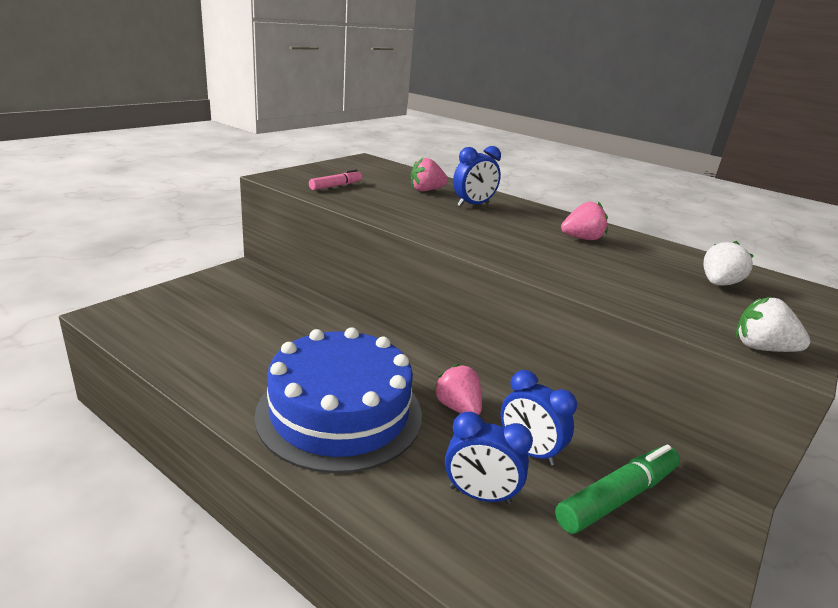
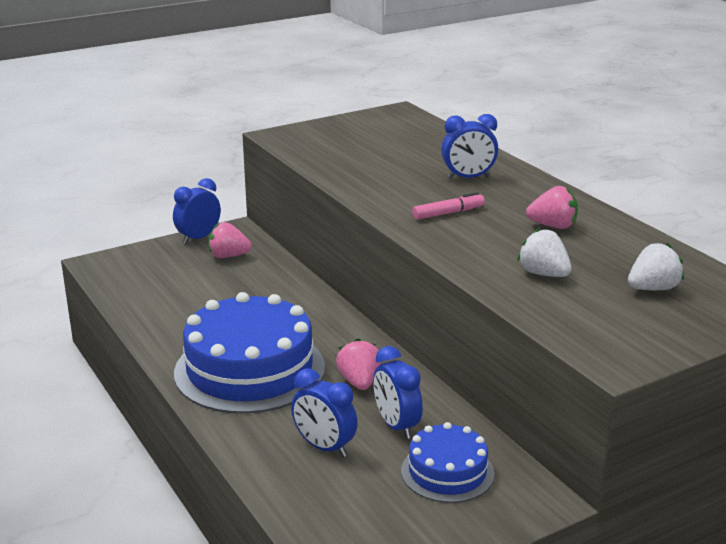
camera: 25 degrees right, 0 degrees up
pink marker [309,170,362,190] -> pink marker moved to [412,192,485,220]
pink strawberry [410,158,448,191] -> pink strawberry moved to [209,222,252,258]
green marker [555,444,680,534] -> blue cake [401,422,494,503]
white strawberry [736,296,810,352] -> white strawberry moved to [517,228,572,277]
none -> blue clock [173,178,221,244]

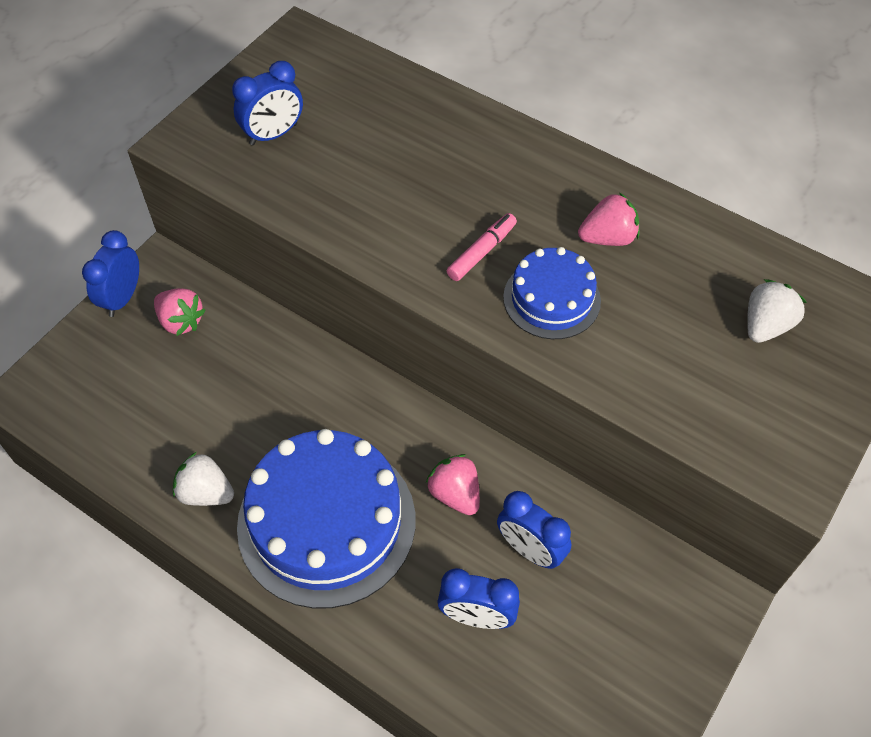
camera: 25 degrees left, 30 degrees up
pink strawberry [209,222,252,258] -> pink strawberry turned 120 degrees counterclockwise [154,288,206,336]
blue cake [401,422,494,503] -> blue cake moved to [503,247,601,339]
blue clock [441,114,498,179] -> blue clock moved to [232,61,303,145]
white strawberry [517,228,572,277] -> white strawberry moved to [173,452,234,506]

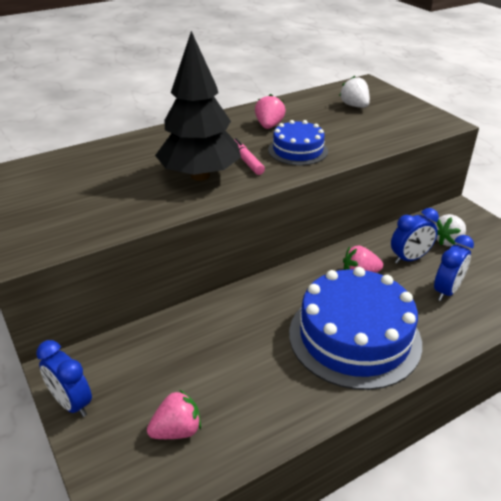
camera: 65 degrees left, 20 degrees down
pink strawberry [154,288,206,336] -> pink strawberry moved to [147,390,201,439]
white strawberry [173,452,234,506] -> white strawberry moved to [435,214,466,246]
blue clock [232,61,303,145] -> none
none -> black tree [155,31,241,181]

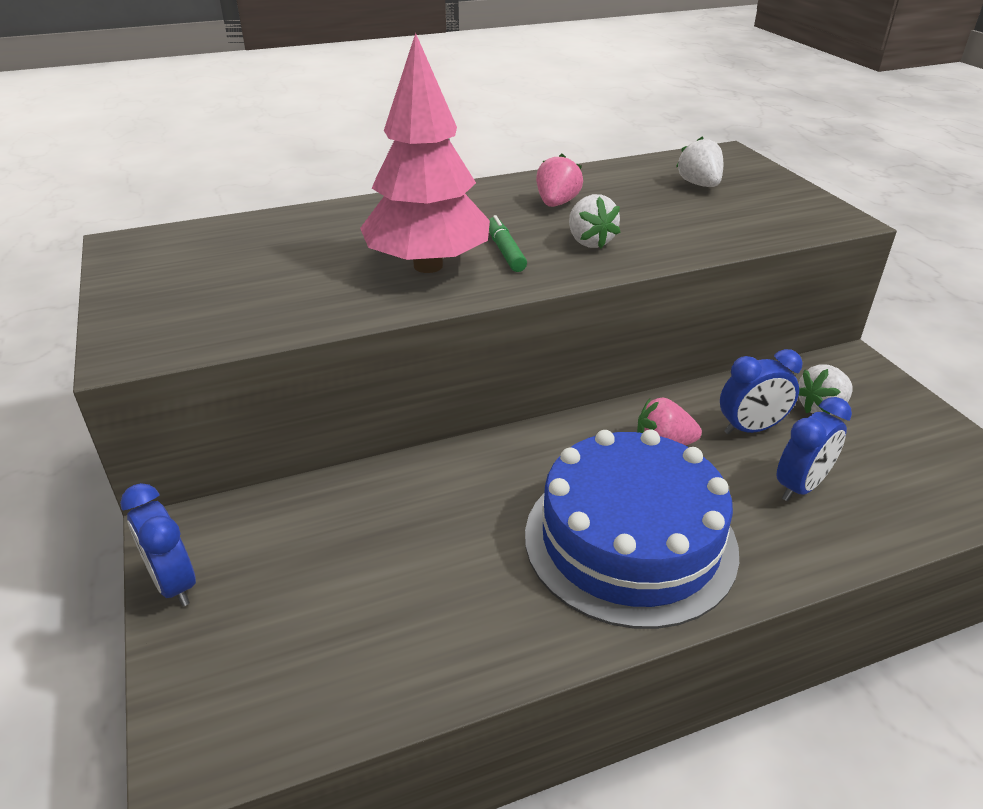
camera: 10 degrees right, 0 degrees up
pink strawberry [147,390,201,439] -> none
black tree [155,31,241,181] -> pink tree [360,33,490,273]
pink marker [234,138,265,175] -> green marker [489,215,527,272]
blue cake [268,120,328,165] -> white strawberry [569,194,620,248]

